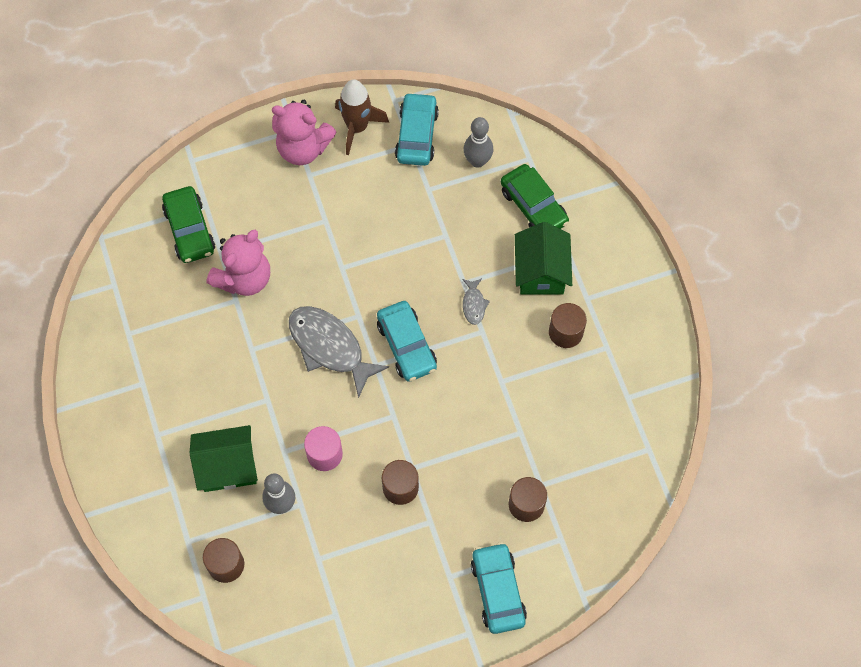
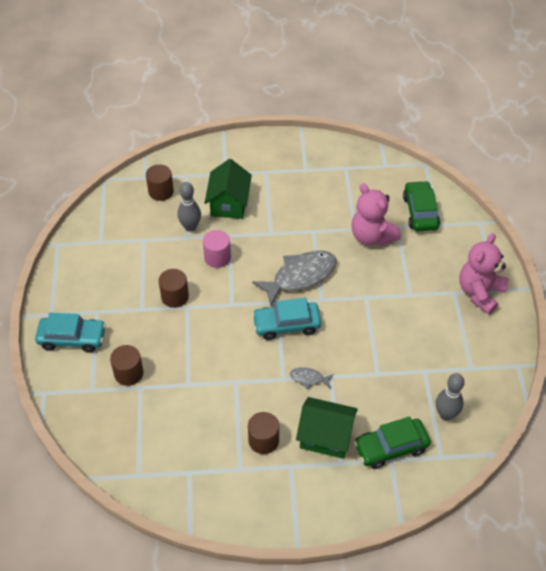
camera: 105 degrees right, 15 degrees down
green car [162,186,215,263] -> green car turned 90 degrees clockwise [403,181,440,231]
brown rocket [335,79,389,155] -> none
turquoise car [395,92,439,166] -> none

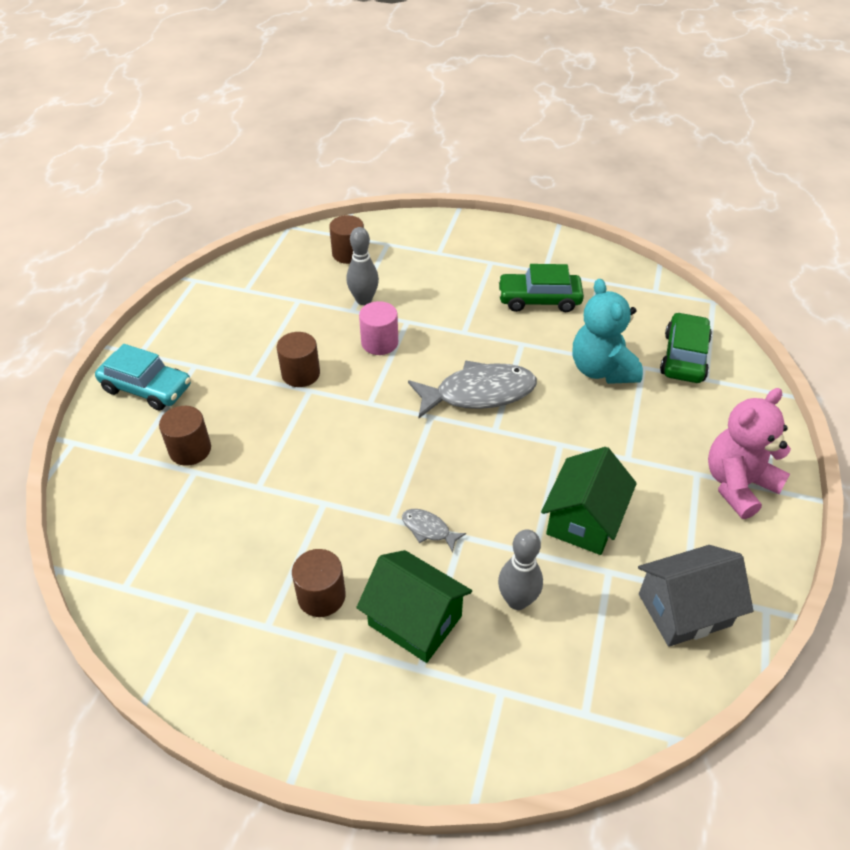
camera: 20 degrees right, 5 degrees down
green house [205,159,252,219] -> green house moved to [541,447,637,555]
turquoise car [252,298,321,340] -> none
pink teddy bear [351,183,401,246] -> turquoise teddy bear [573,279,643,384]
green car [354,416,431,469] -> green car moved to [498,264,584,312]
grey bowling pin [436,373,465,420] -> grey bowling pin moved to [498,529,543,610]
none -> grey house [638,545,753,647]

